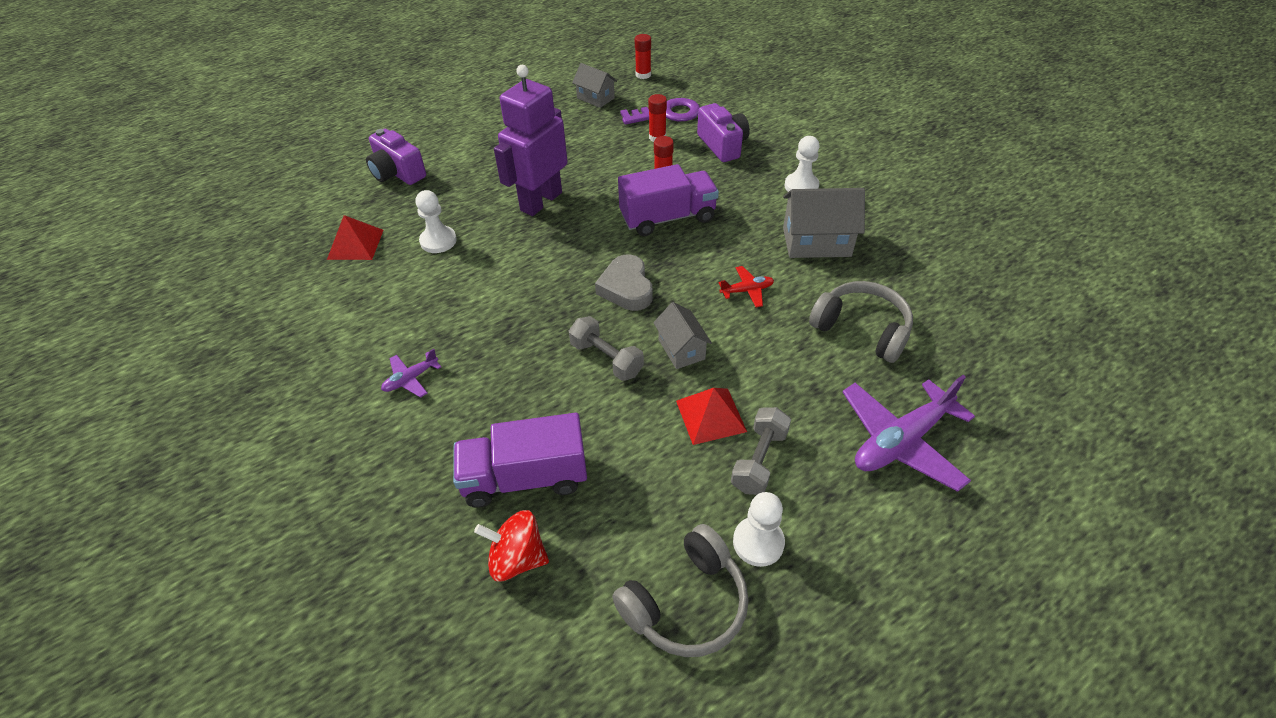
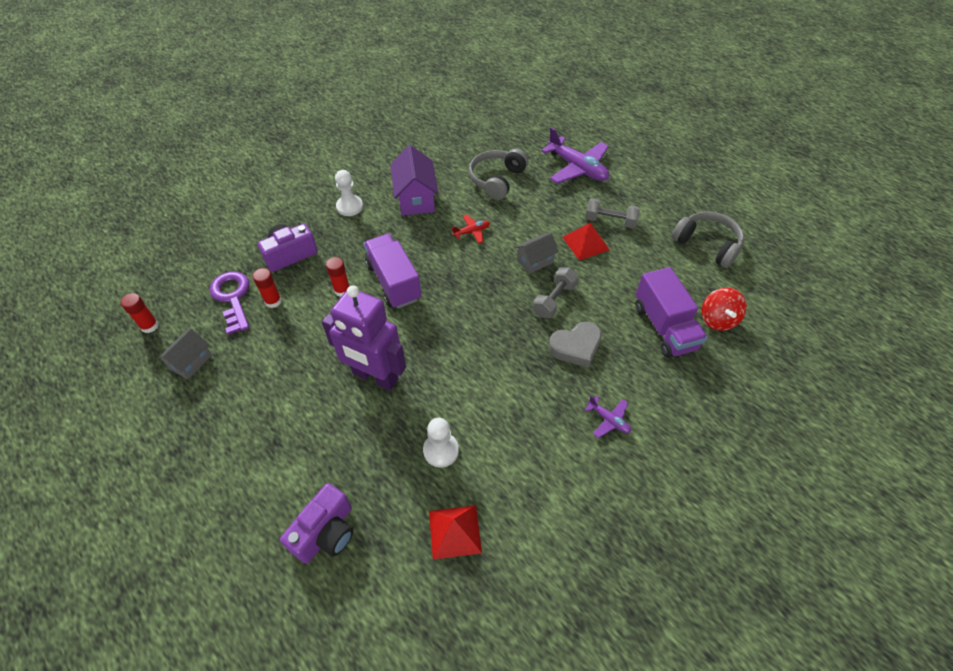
camera: 100 degrees left, 5 degrees up
grey heart [595,254,652,311] -> grey heart moved to [548,322,602,368]
red plane [718,266,774,307] -> red plane turned 90 degrees clockwise [451,215,490,243]
white pawn [733,492,785,567] -> none
grey house [783,188,865,258] -> purple house [390,145,438,216]

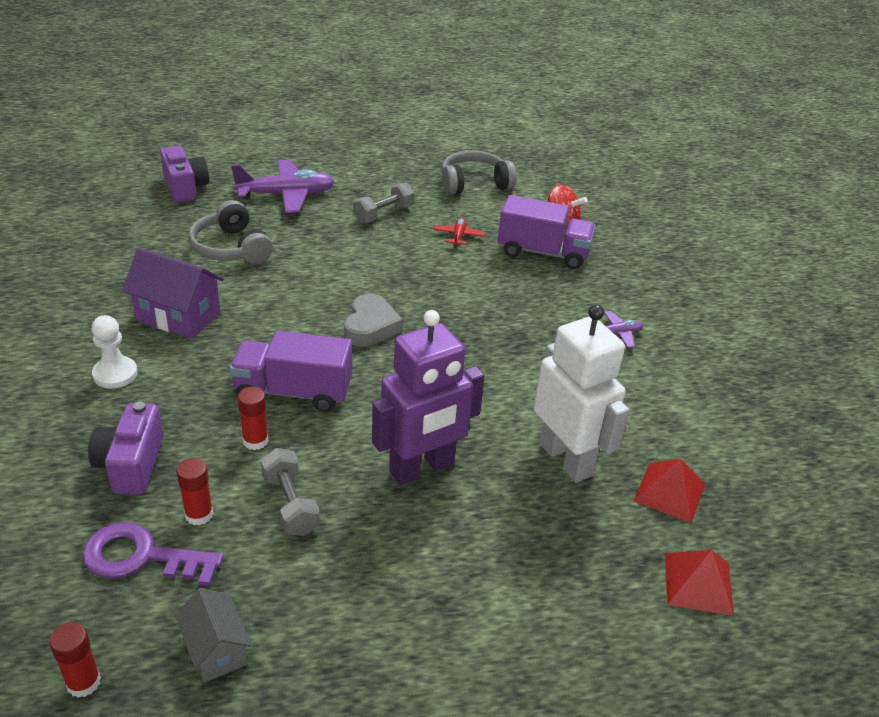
camera: 60 degrees left, 15 degrees down
purple camera [280,483,354,564] -> purple camera moved to [160,146,209,203]
white pawn [423,418,459,468] -> white robot [534,304,630,483]
red plane [451,215,490,243] -> red plane moved to [433,217,485,248]
grey house [515,233,559,274] -> none
grey dumbbell [533,267,579,318] -> grey dumbbell moved to [261,448,320,536]
grey heart [548,322,602,368] -> grey heart moved to [344,294,403,347]
red pyramid [562,223,610,261] -> red pyramid moved to [665,550,734,616]

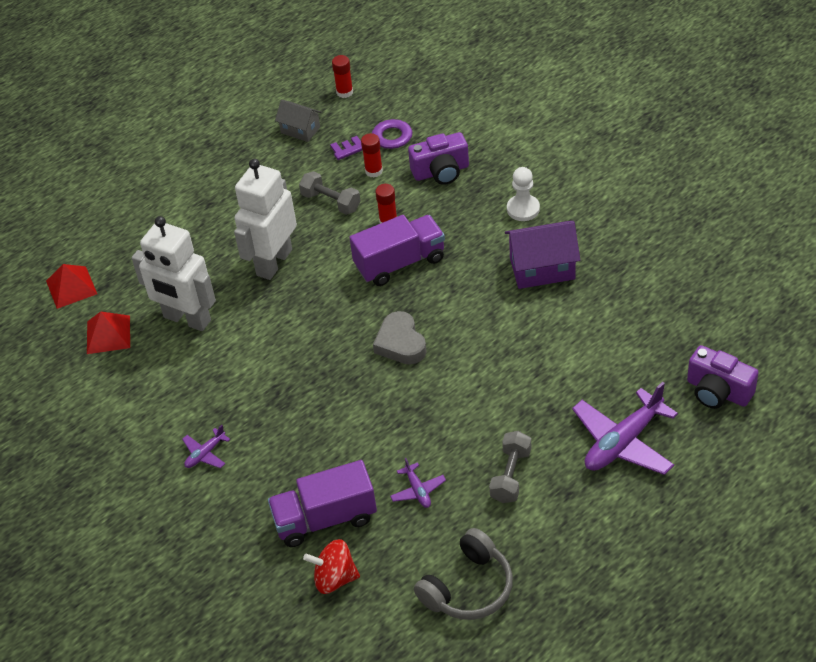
camera: 155 degrees right, 10 degrees up
purple camera [88,402,164,495] -> purple camera turned 105 degrees clockwise [408,132,469,185]
grey headphones [188,200,273,264] -> none
purple robot [372,310,485,485] -> white robot [234,159,297,280]
red plane [433,217,485,248] -> purple plane [390,458,446,508]

